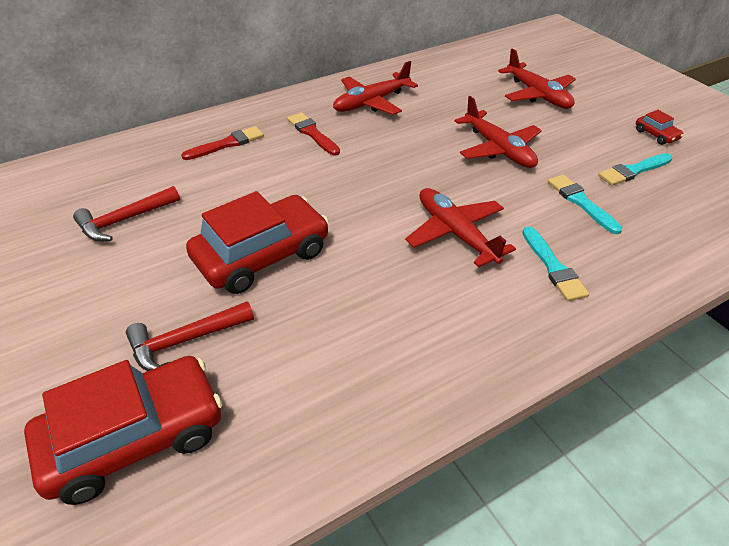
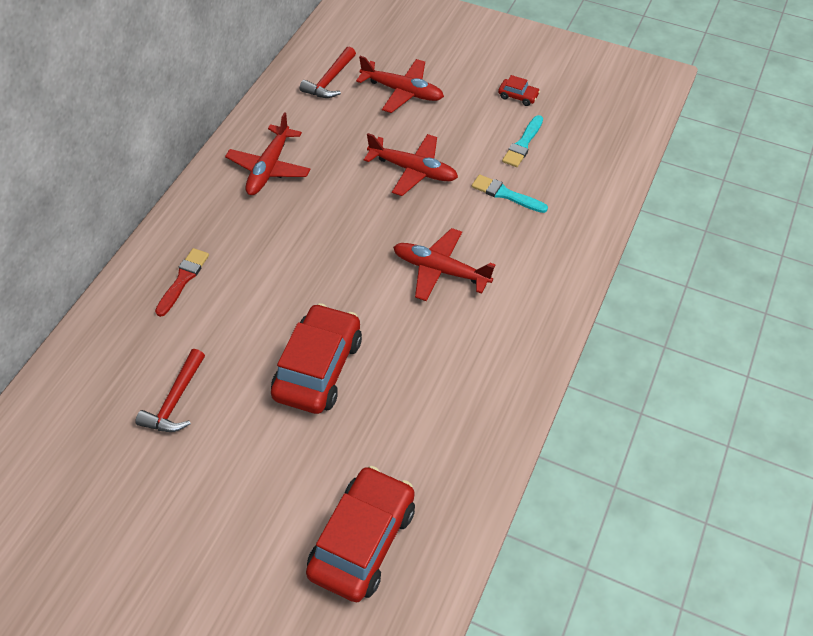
camera: 35 degrees left, 10 degrees up
red hammer [126,301,254,371] -> red hammer moved to [300,47,356,98]
red brush [287,113,340,155] -> none
turquoise brush [522,226,589,301] -> none

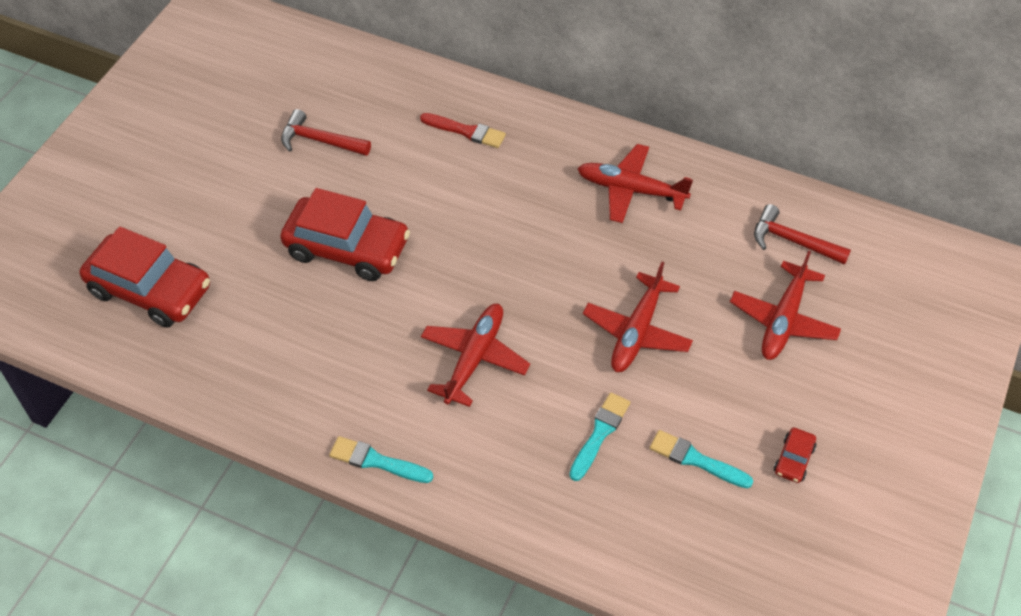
camera: 90 degrees right, 0 degrees up
none -> turquoise brush [329,436,433,483]

